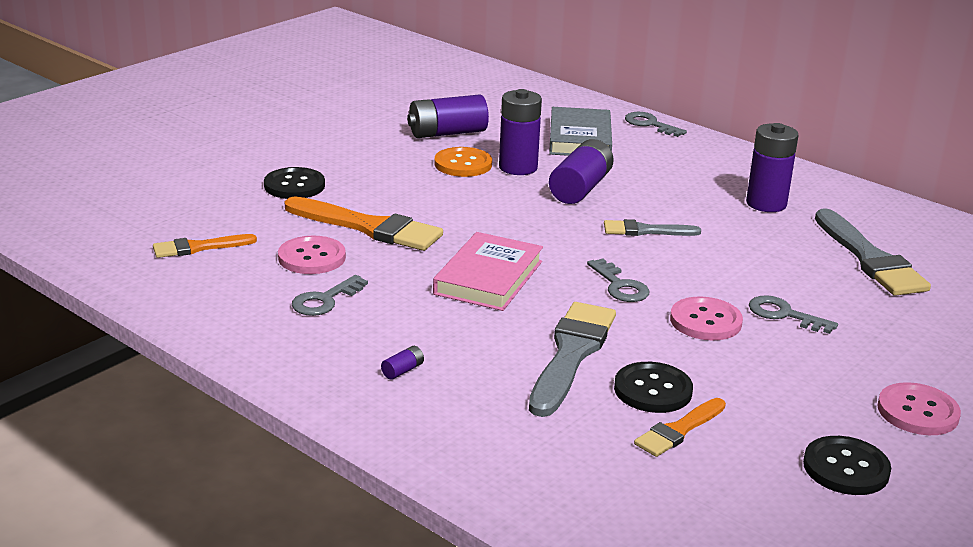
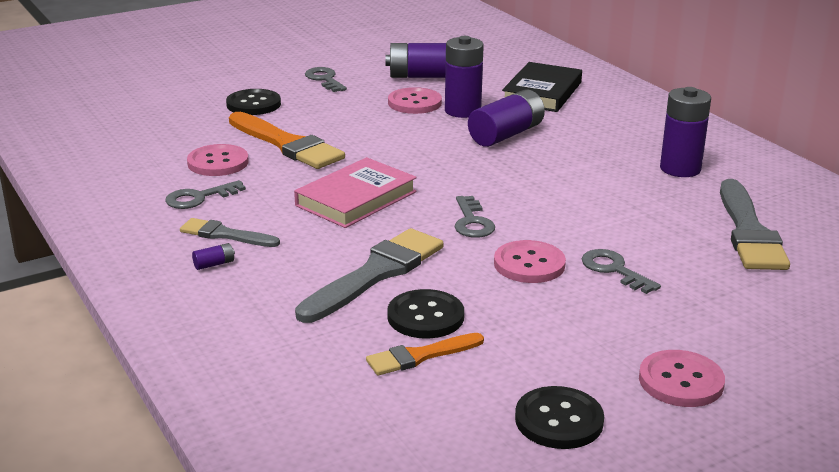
camera: 20 degrees right, 0 degrees up
orange brush [153,234,257,258] -> none
orange button [434,147,492,177] -> pink button [388,87,442,114]
grey book [549,107,612,156] -> black book [502,62,582,112]
grey brush [604,219,701,236] -> grey brush moved to [180,218,280,247]
grey key [625,112,687,137] -> grey key moved to [305,67,347,92]

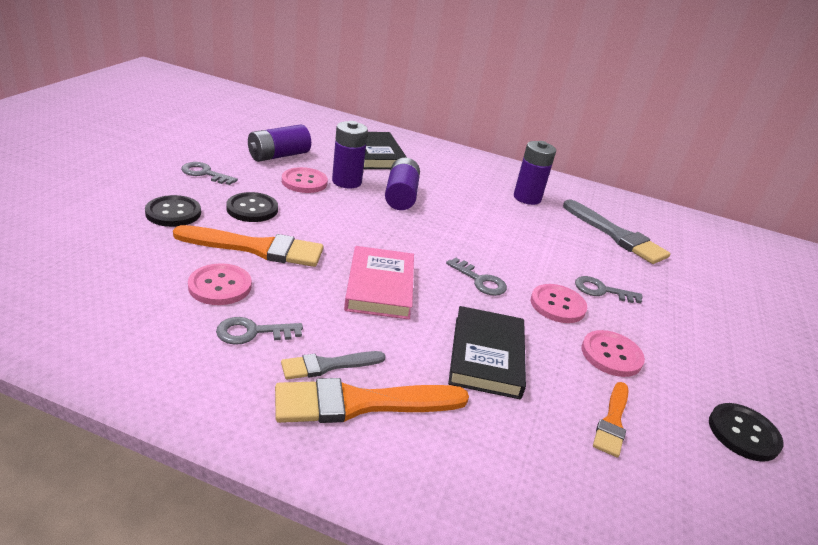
camera: 45 degrees left, 5 degrees up
grey key [165,180,246,209] -> grey key turned 60 degrees clockwise [216,317,303,345]
purple battery [192,243,235,270] -> orange brush [275,378,469,423]
grey brush [295,228,444,323] -> black book [448,306,526,399]
black button [387,289,464,339] -> black button moved to [226,192,278,222]
pink button [639,350,725,407] -> pink button moved to [581,330,645,377]

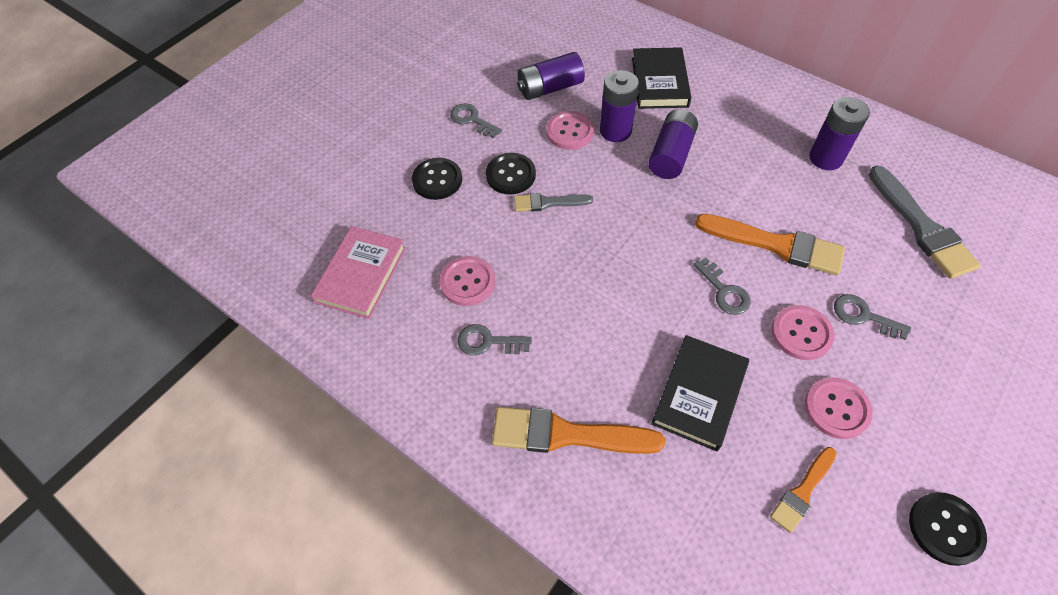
camera: 25 degrees right, 25 degrees up
orange brush [173,225,324,267] -> orange brush moved to [695,214,845,275]
grey brush [281,351,386,380] -> grey brush moved to [514,193,593,212]
pink book [344,246,414,319] -> pink book moved to [311,226,406,319]

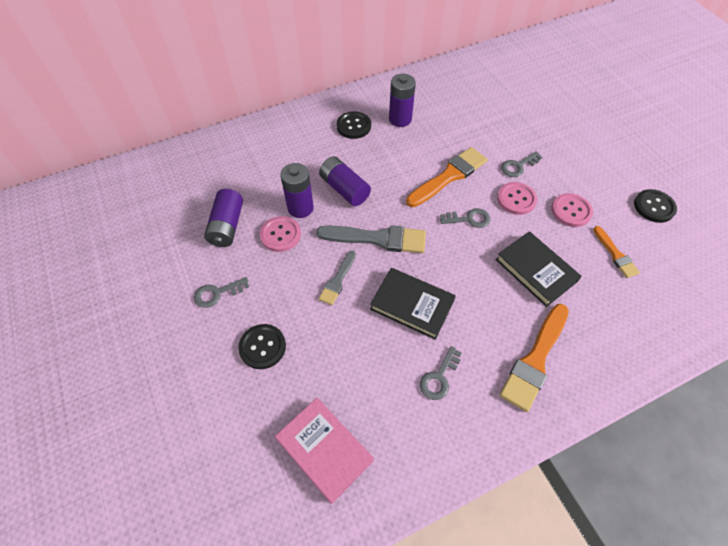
camera: 65 degrees left, 0 degrees up
pink button [440,256,495,306] -> none
black button [486,153,536,195] -> black button moved to [336,111,371,139]
black book [632,47,691,109] -> black book moved to [370,268,456,340]
grey brush [869,166,981,279] -> grey brush moved to [316,225,426,253]

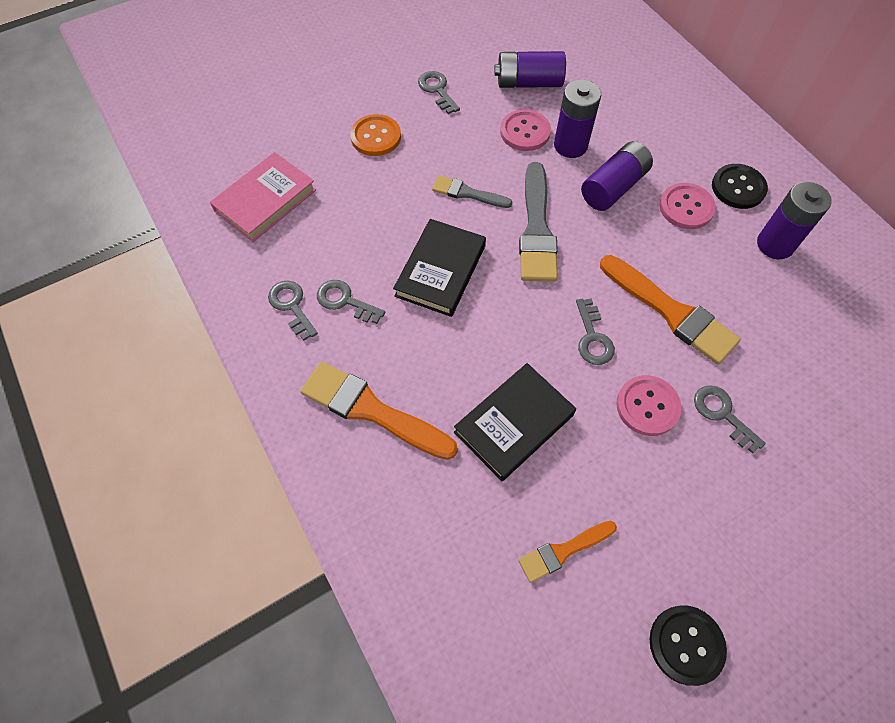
camera: 85 degrees right, 5 degrees up
black button [238,324,286,369] -> orange button [350,114,401,156]
pink button [551,193,593,227] -> pink button moved to [659,183,716,229]
none -> grey key [268,281,318,341]

